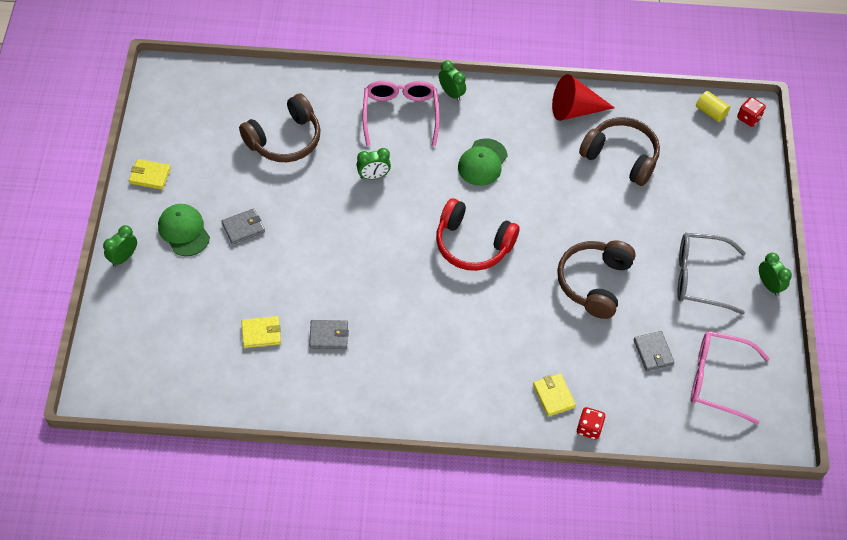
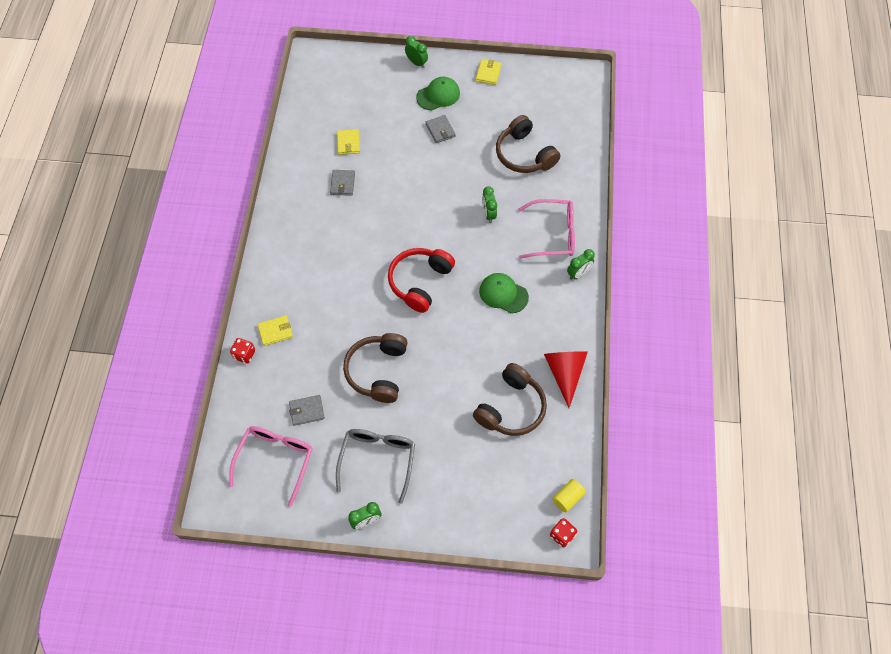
camera: 95 degrees right, 5 degrees up
brown headphones [557,240,636,319] -> brown headphones turned 105 degrees counterclockwise [343,333,408,403]

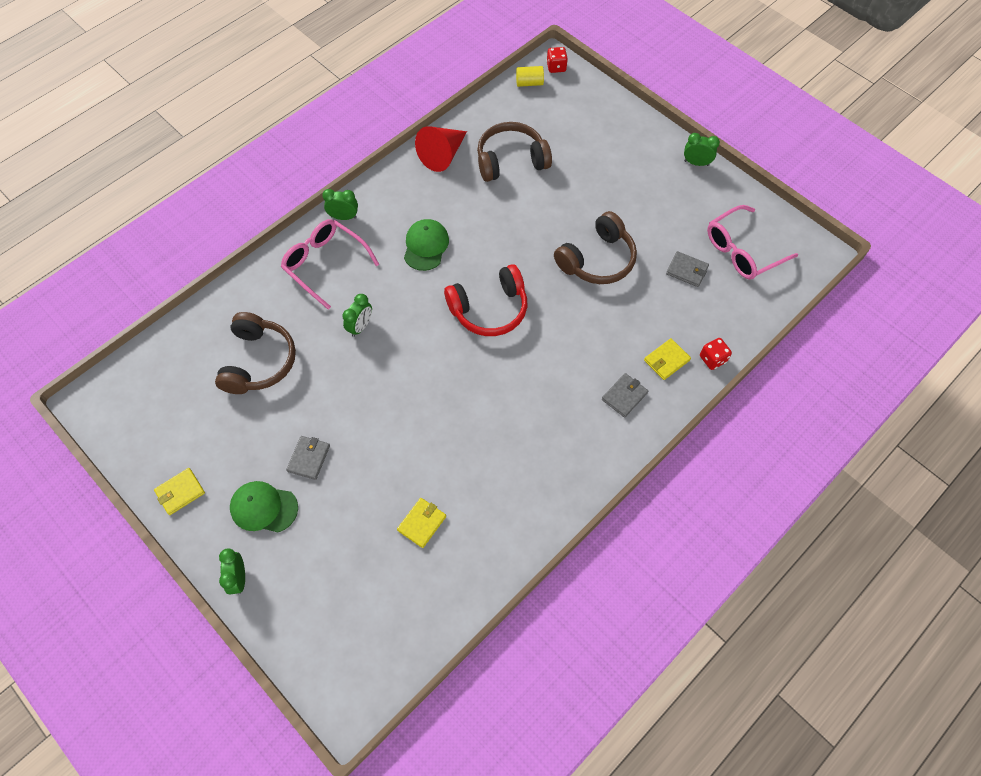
camera: 140 degrees left, 0 degrees up
yellow wallet [257,315,293,346] -> yellow wallet turned 60 degrees counterclockwise [644,338,691,380]
grey wallet [330,170,355,196] -> grey wallet moved to [602,373,648,418]
grey glasses [336,429,415,504] -> none
green cap [479,273,529,313] -> green cap turned 150 degrees counterclockwise [404,219,449,271]

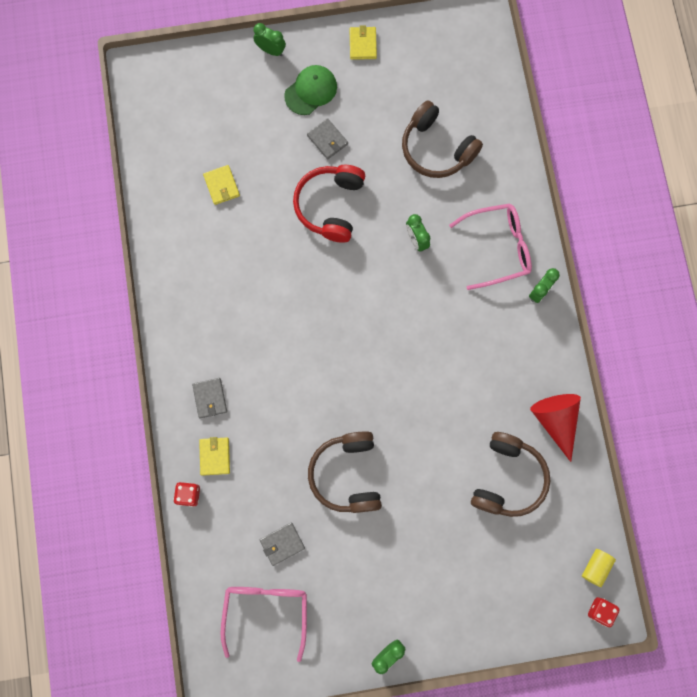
camera: 125 degrees right, 15 degrees up
green cap [404,219,449,271] -> none
red headphones [444,264,527,336] -> red headphones moved to [293,165,365,243]

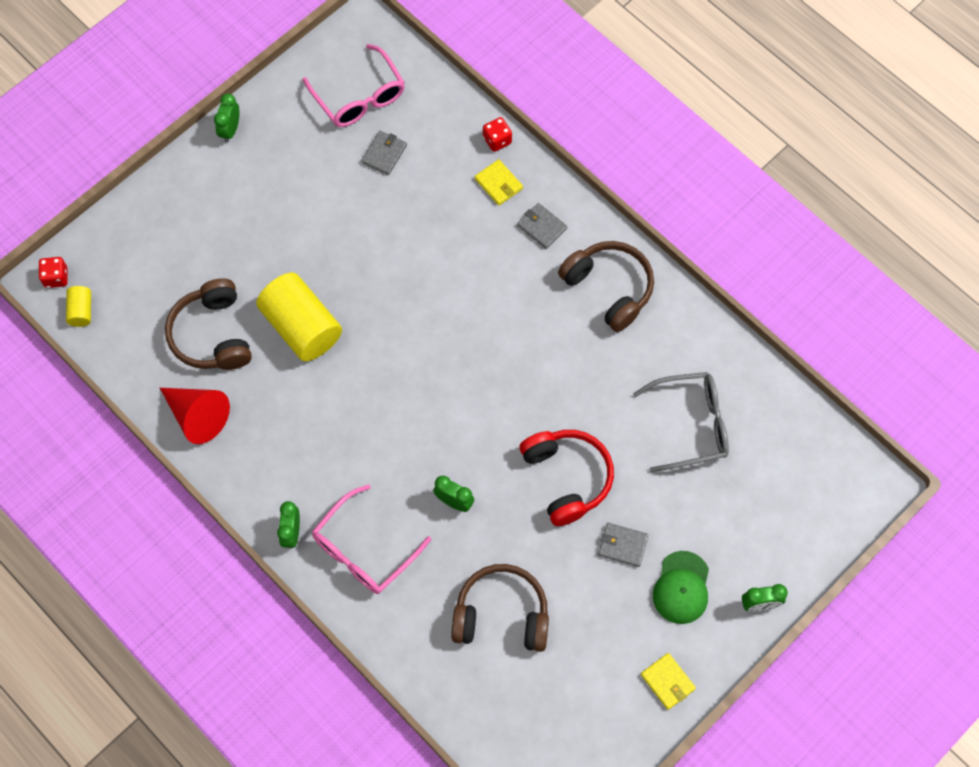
camera: 145 degrees right, 10 degrees down
yellow wallet [203,165,240,205] -> grey glasses [633,372,729,472]
brown headphones [308,431,382,513] -> brown headphones moved to [558,241,654,332]
none -> yellow cylinder [256,272,342,361]

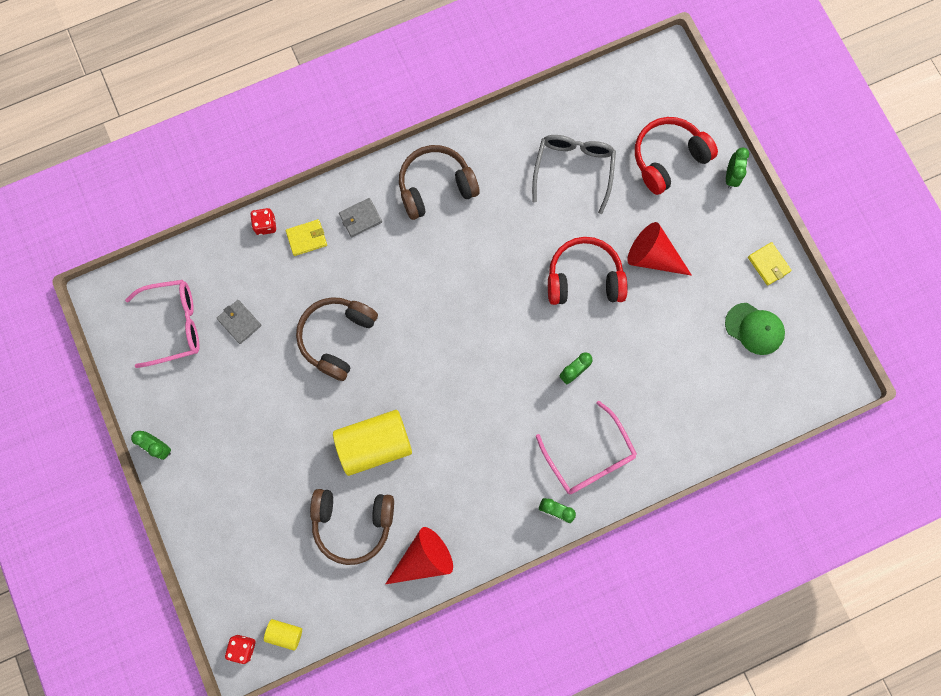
camera: 70 degrees left, 10 degrees up
brown headphones [451,564,549,652] -> brown headphones moved to [296,297,378,381]
grey wallet [598,523,649,567] -> red cone [627,222,692,276]
yellow wallet [641,653,696,710] -> yellow wallet turned 75 degrees clockwise [748,242,792,286]
green cap [653,551,709,624] -> green cap moved to [725,303,785,355]
none -> red headphones [635,117,718,195]

